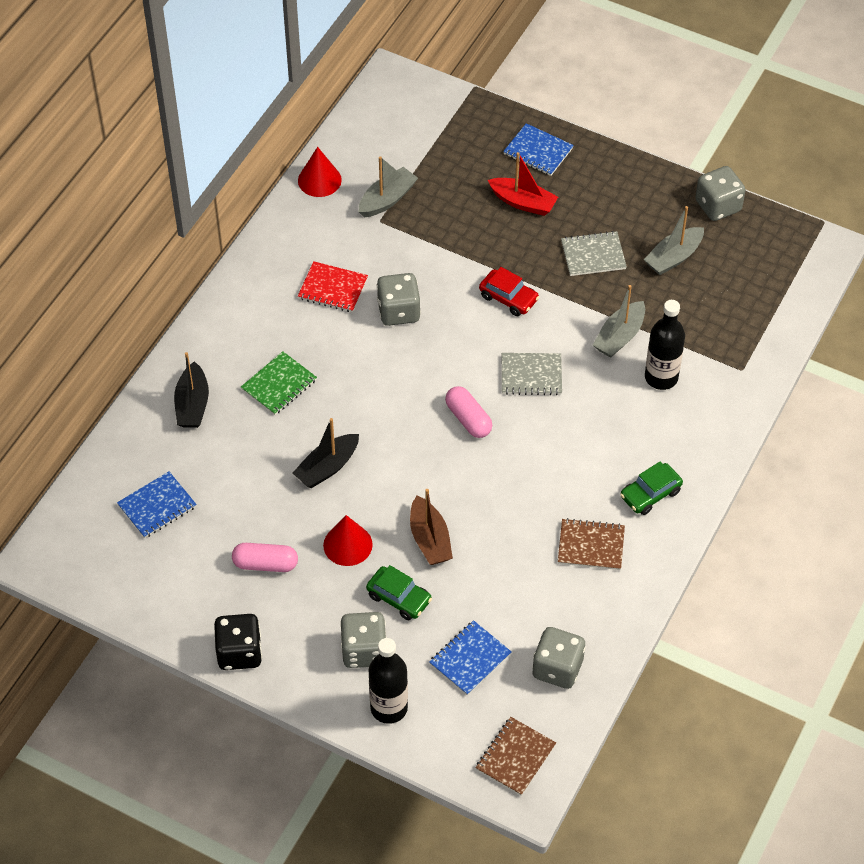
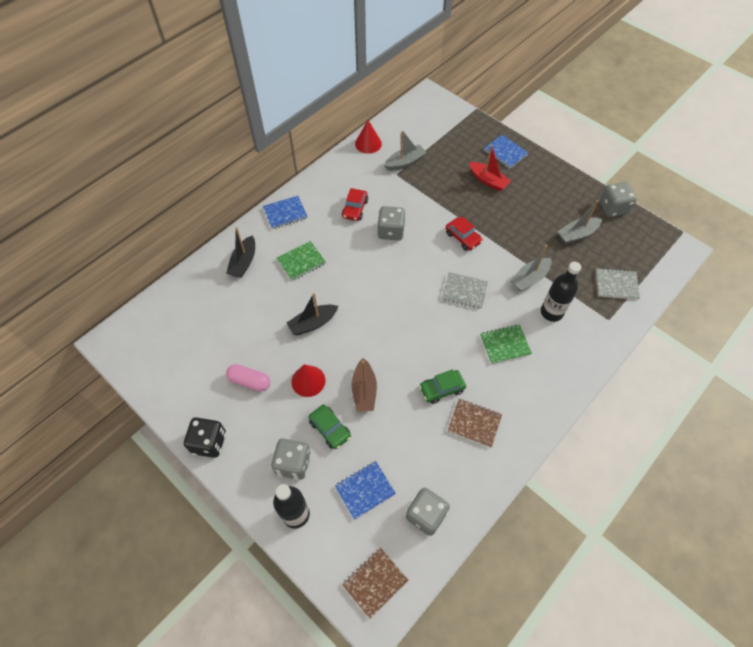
camera: 15 degrees right, 5 degrees up
blue notebook [117,471,197,538] -> blue notebook moved to [263,196,308,229]
red notebook [298,261,368,312] -> red car [342,188,368,221]
pink capsule [445,386,492,438] -> none
grey notebook [561,231,627,276] -> grey notebook moved to [596,268,640,300]
green car [620,462,683,515] -> green car moved to [419,369,466,404]
none -> green notebook [480,325,532,364]

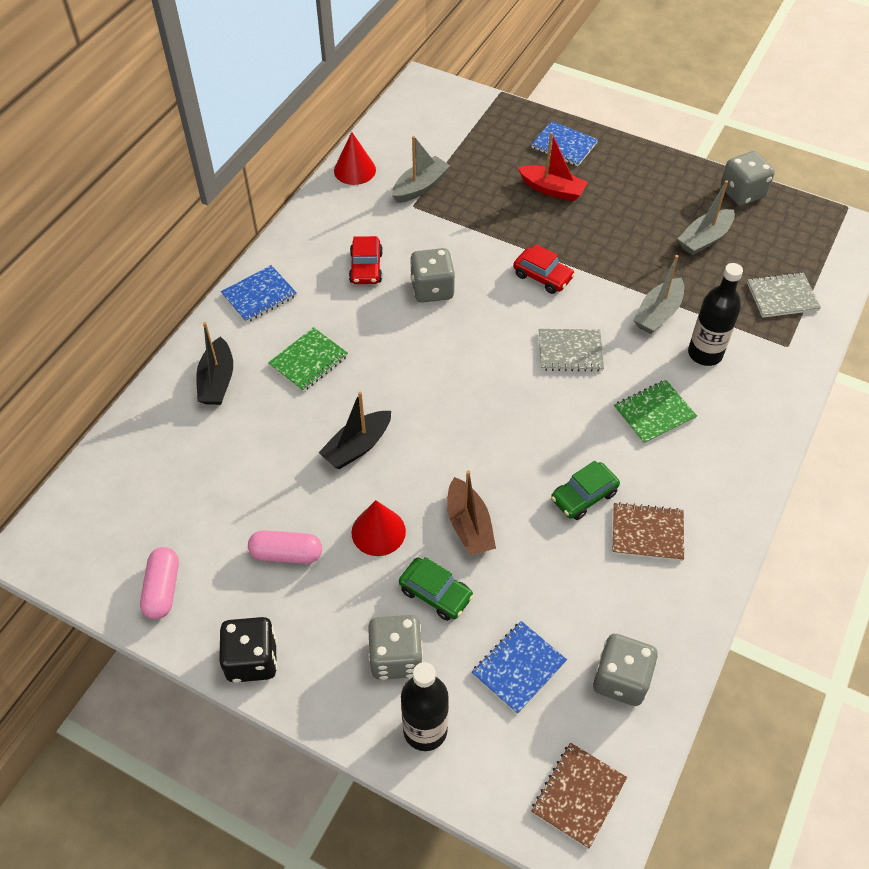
camera: 15 degrees left, 5 degrees down
none -> pink capsule [140,547,179,619]

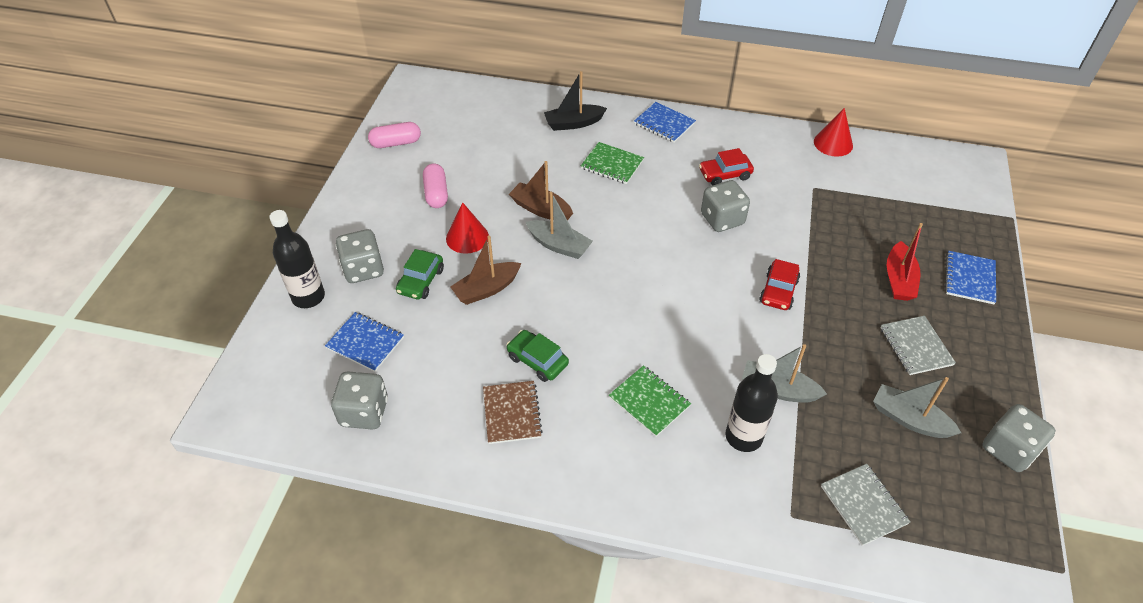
camera: 75 degrees right, 5 degrees down
black dice [219,617,277,683] -> none
black boat [318,391,391,469] -> brown boat [509,161,573,221]
grey boat [392,136,450,203] -> grey boat moved to [526,192,593,259]
brown notebook [531,743,627,849] -> none
grey notebook [539,329,604,371] -> grey notebook moved to [880,316,956,375]

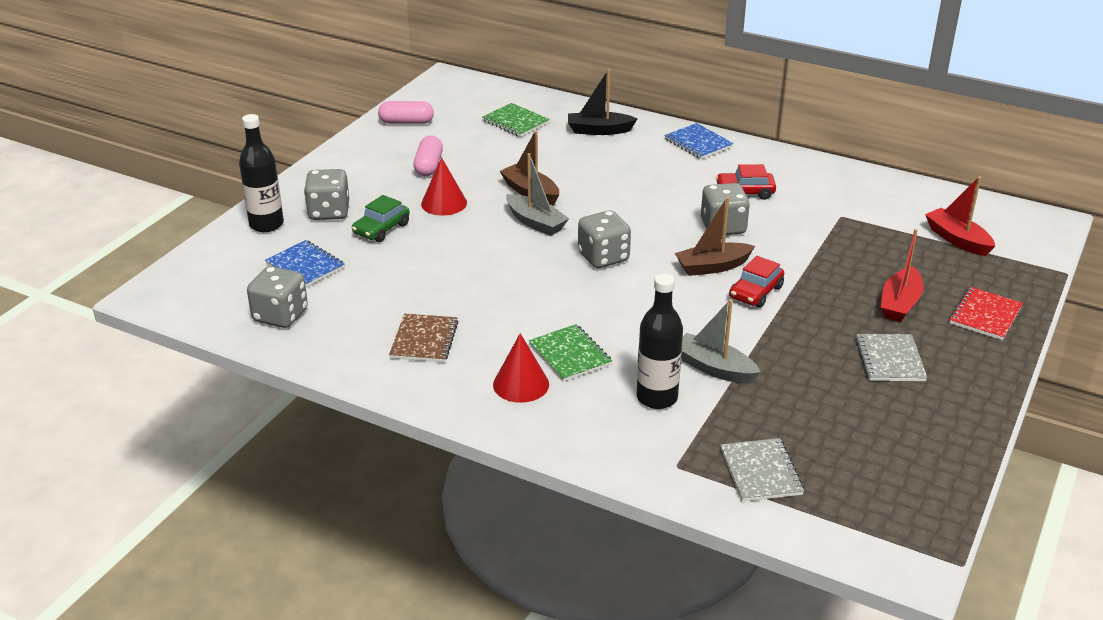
camera: 15 degrees right, 15 degrees down
brown boat [450,236,521,305] -> brown boat moved to [675,197,755,276]
green car [506,330,569,382] -> none
green notebook [581,142,644,184] -> green notebook moved to [482,103,549,137]
red cone [814,108,853,157] -> red cone moved to [493,333,549,403]
grey boat [873,377,961,438] -> none
blue notebook [945,251,996,304] -> red notebook [949,287,1023,340]
grey dice [982,404,1056,472] -> grey dice moved to [578,210,631,268]
none -> red boat [925,176,995,256]

